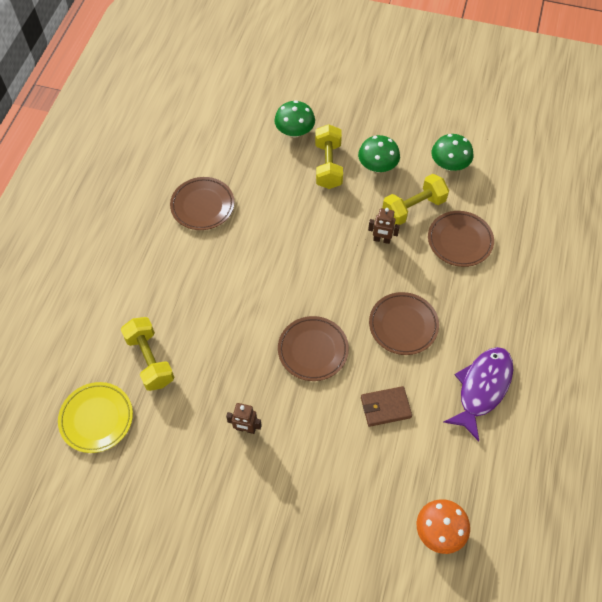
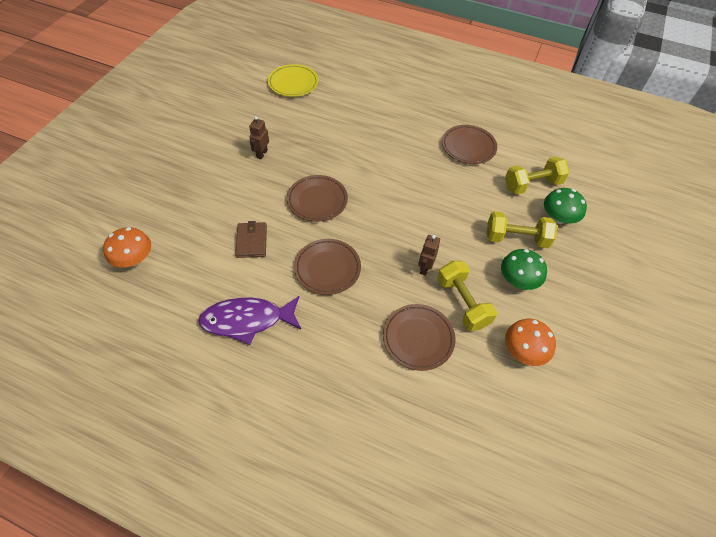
camera: 95 degrees right, 5 degrees down
yellow dumbbell [121,317,175,391] -> yellow dumbbell moved to [505,157,570,195]
green mushroom [432,134,473,171] -> orange mushroom [505,319,556,366]
purple fish [443,347,513,441] -> purple fish turned 135 degrees clockwise [198,296,301,345]

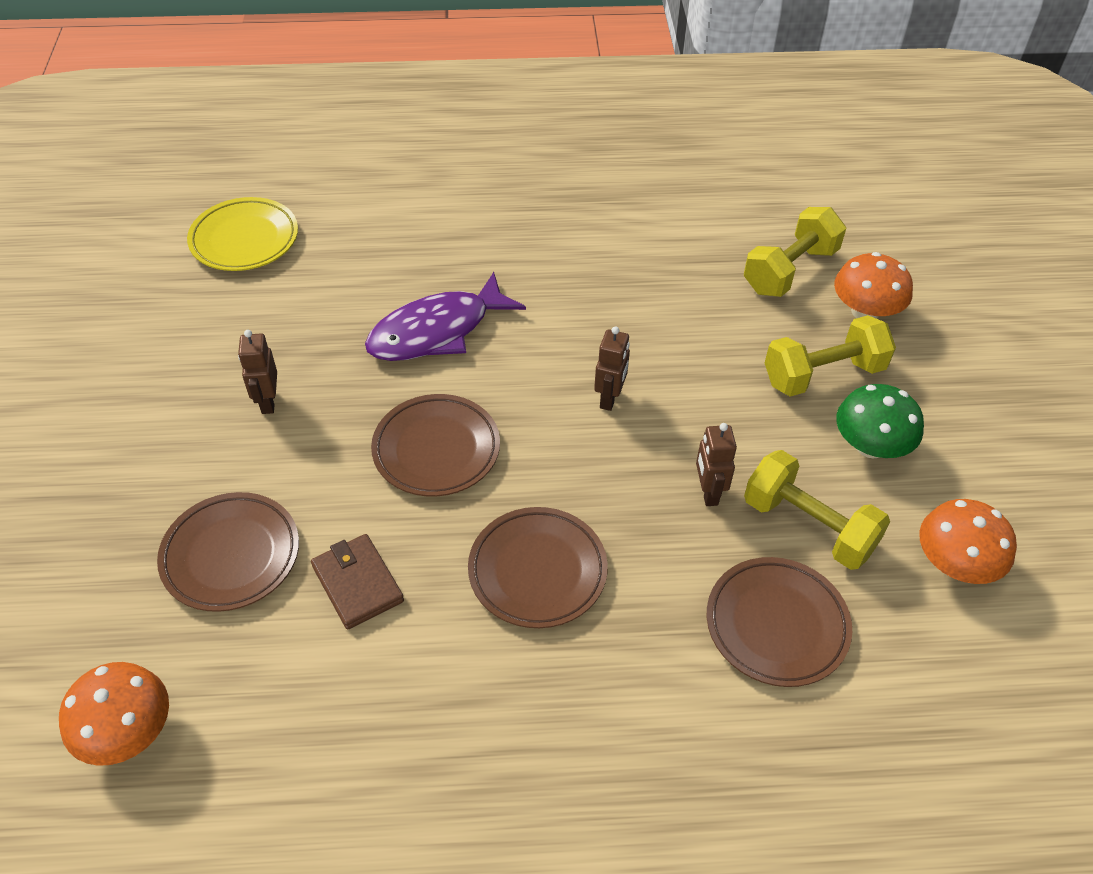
camera: 25 degrees left, 5 degrees down
purple fish [198,296,301,345] -> purple fish moved to [365,272,526,361]
brown plate [442,125,497,164] -> brown plate moved to [157,492,299,612]
green mushroom [544,188,587,224] -> orange mushroom [834,252,913,319]
none -> brown robot [594,326,630,411]

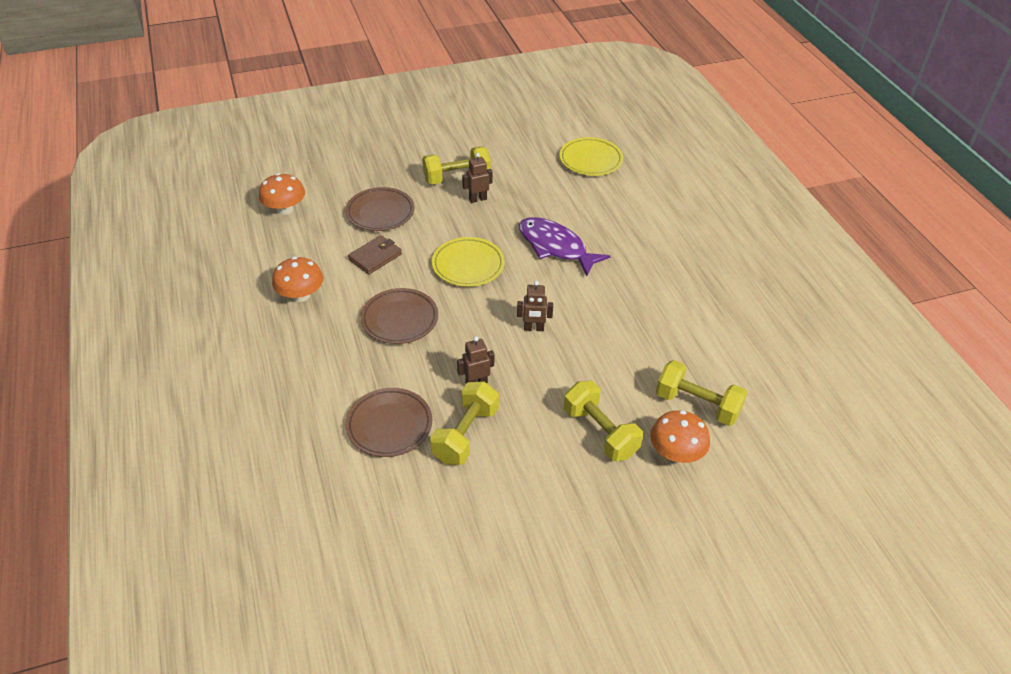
camera: 75 degrees right, 5 degrees down
brown plate [371,394,500,496] -> yellow plate [432,237,505,287]
green mushroom [836,384,924,459] -> none
orange mushroom [919,499,1017,584] -> orange mushroom moved to [272,257,323,302]
none -> yellow dumbbell [422,146,491,185]

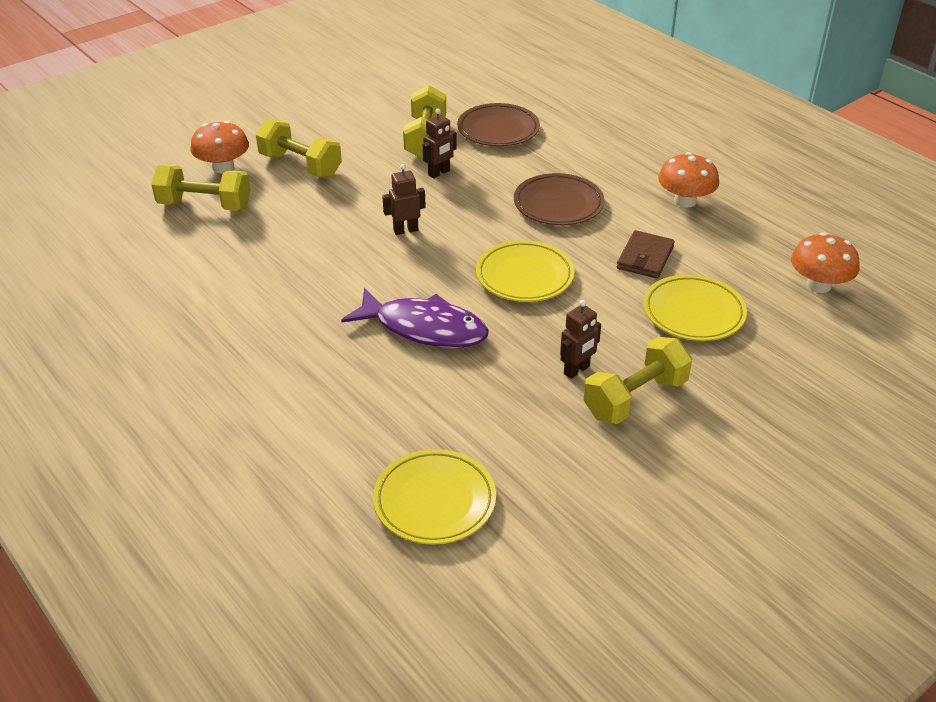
camera: 160 degrees right, 5 degrees down
brown plate [345,187,414,231] -> yellow plate [643,274,747,341]

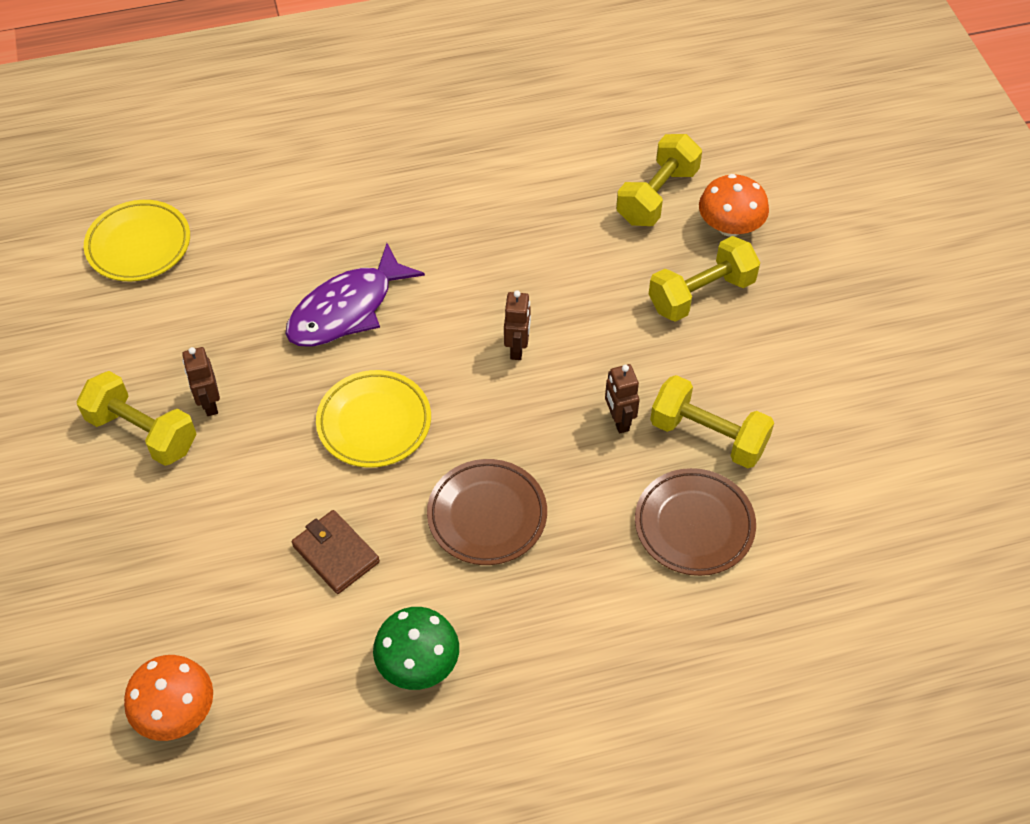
camera: 115 degrees right, 15 degrees up
yellow dumbbell [584,337,692,424] -> yellow dumbbell turned 45 degrees counterclockwise [76,371,197,466]
yellow plate [643,274,747,341] -> none
orange mushroom [658,152,719,208] -> green mushroom [373,607,459,690]

